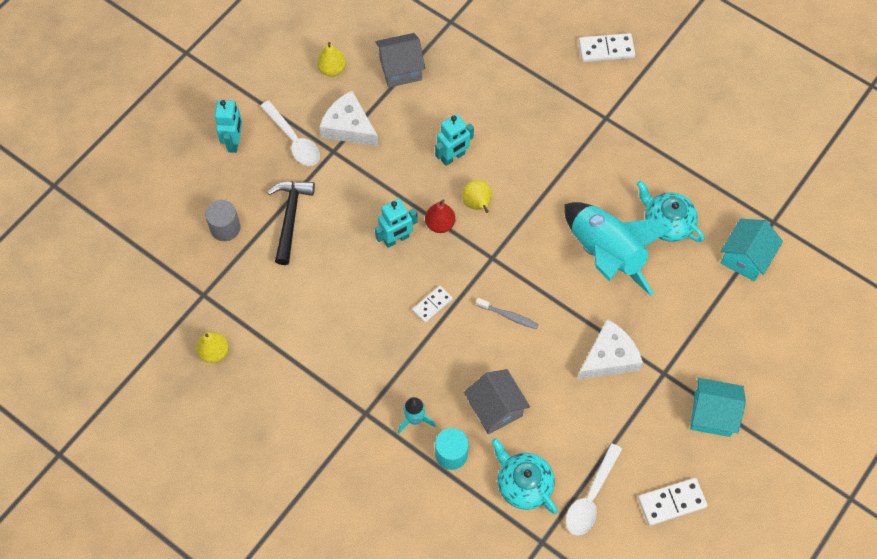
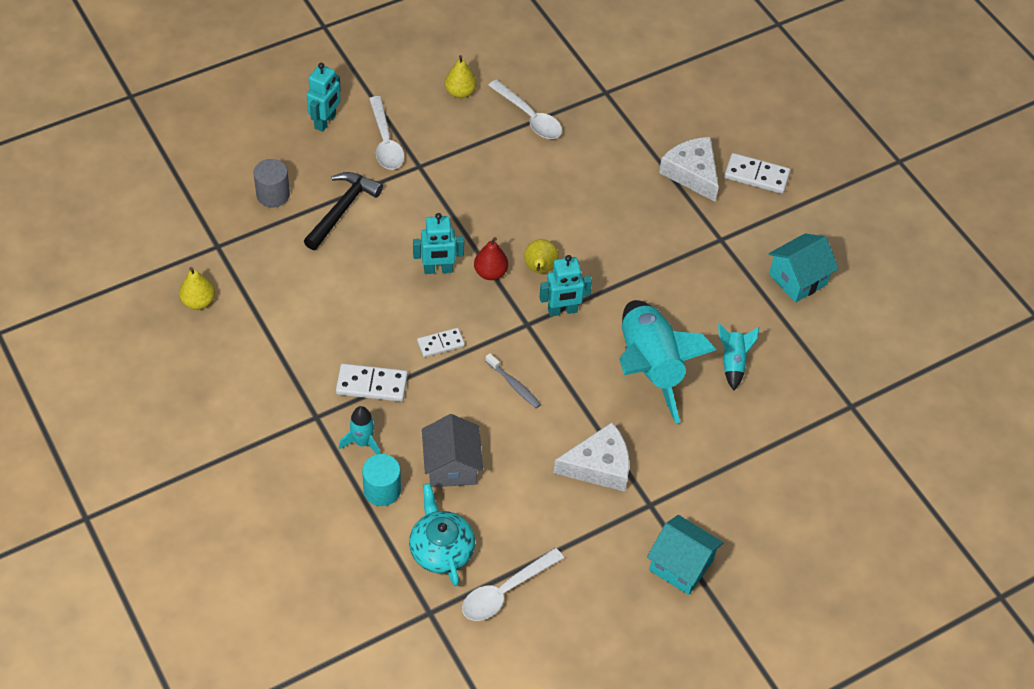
camera: 20 degrees right, 10 degrees down
white cheese [320,91,379,146] -> white cheese moved to [659,137,719,202]
grey house [375,33,425,88] -> white spoon [488,79,562,139]
turquoise robot [435,114,474,166] -> turquoise robot moved to [539,255,592,316]
turquoise teapot [637,181,704,242] -> turquoise rocket [718,323,759,390]
white domino [638,478,708,526] -> white domino moved to [336,364,408,402]
turquoise house [721,219,783,282] -> turquoise house moved to [768,233,839,303]

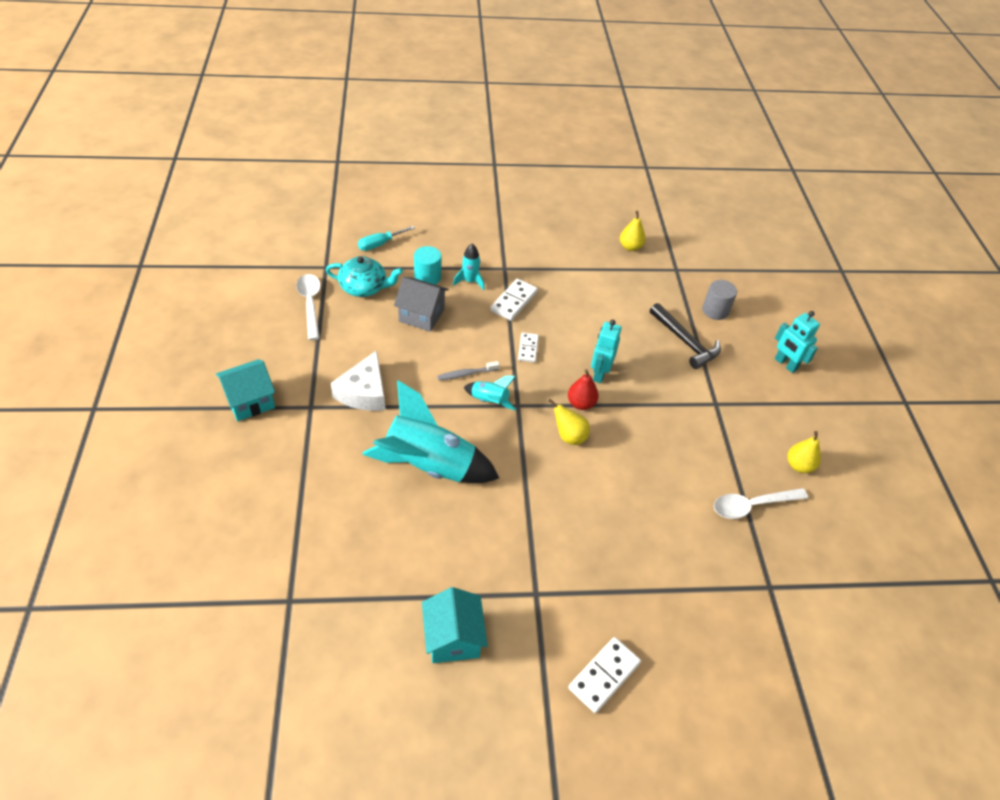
camera: 115 degrees right, 5 degrees down
white spoon [369,96,404,169] -> none
turquoise robot [539,255,592,316] -> none
white cheese [659,137,719,202] -> none
turquoise rocket [718,323,759,390] -> turquoise rocket moved to [464,376,517,410]
none -> turquoise screwdriver [358,226,415,251]

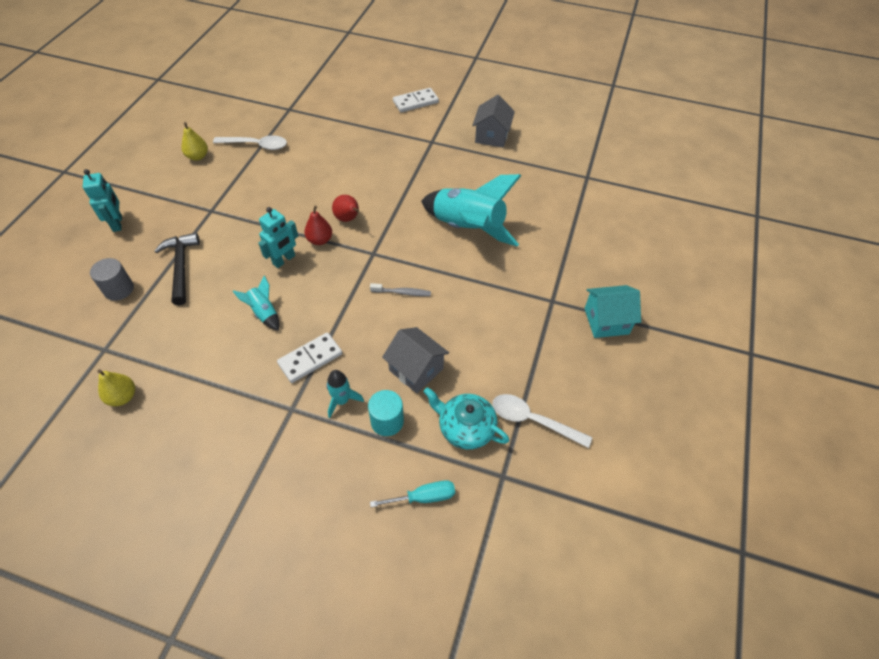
camera: 155 degrees left, 5 degrees up
white spoon [296,274,321,340] -> white spoon turned 105 degrees clockwise [492,394,592,448]
white cheese [331,350,385,411] -> none
turquoise house [422,587,488,663] -> grey house [472,95,515,148]
turquoise rocket [464,376,517,410] -> turquoise rocket moved to [232,275,279,331]
white domino [518,333,539,362] -> none
yellow pear [548,399,590,445] -> red pear [332,195,359,222]

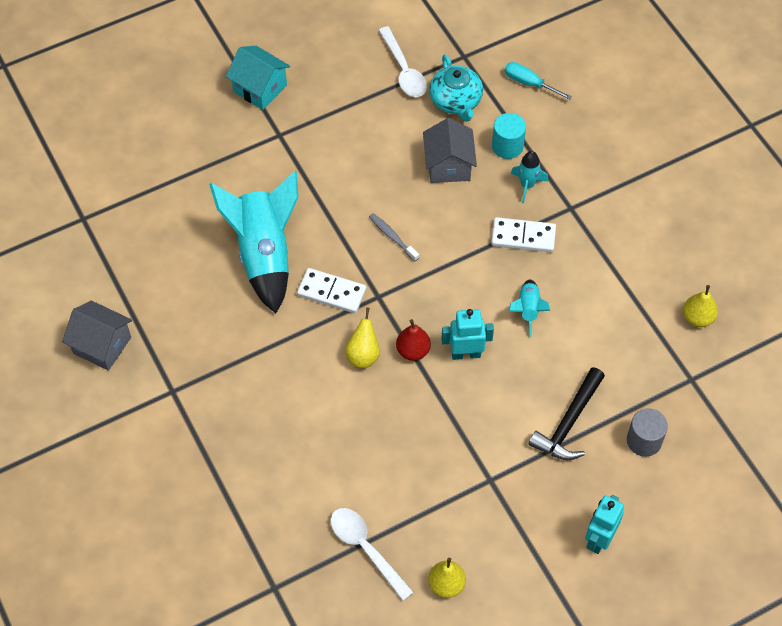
camera: 135 degrees left, 5 degrees up
red pear [332,195,359,222] -> yellow pear [345,307,380,368]
white domino [393,88,439,112] -> white domino moved to [297,268,366,313]
grey house [472,95,515,148] -> grey house turned 60 degrees clockwise [62,301,132,371]

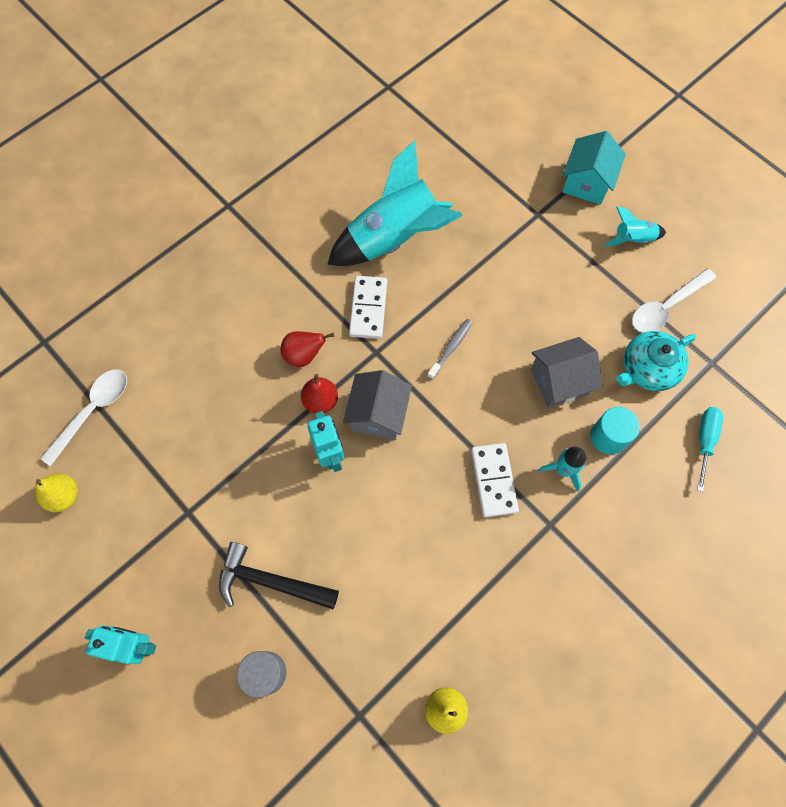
camera: 75 degrees right, 10 degrees up
grey house [62,301,132,371] -> grey house moved to [343,370,412,440]
yellow pear [345,307,380,368] -> red pear [280,331,334,367]
turquoise rocket [509,280,550,337] -> turquoise rocket moved to [604,207,666,246]

